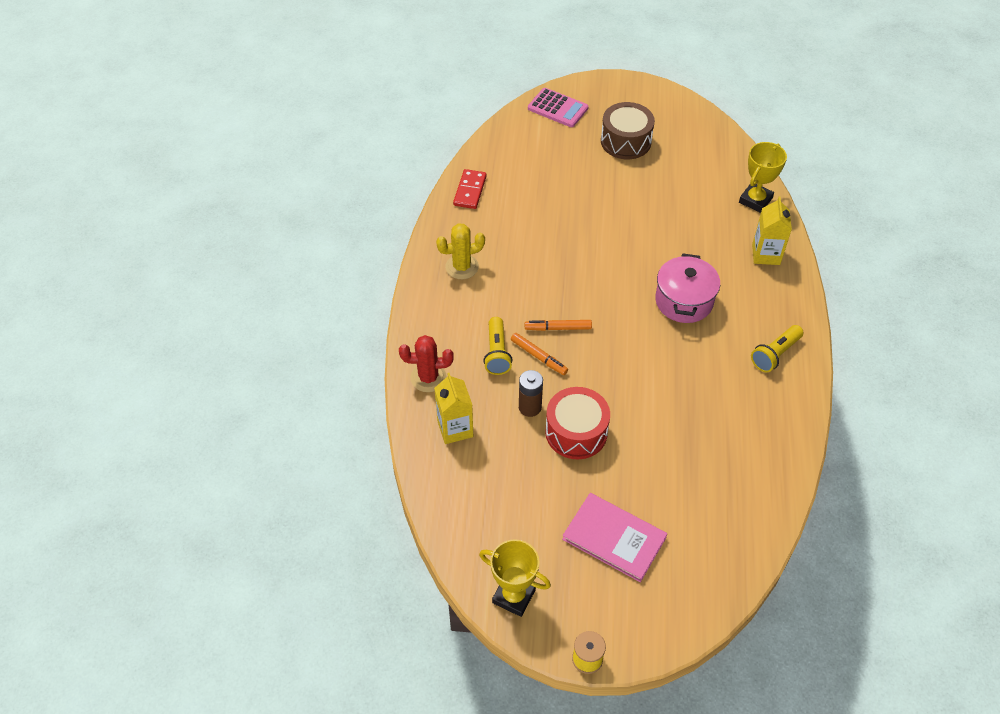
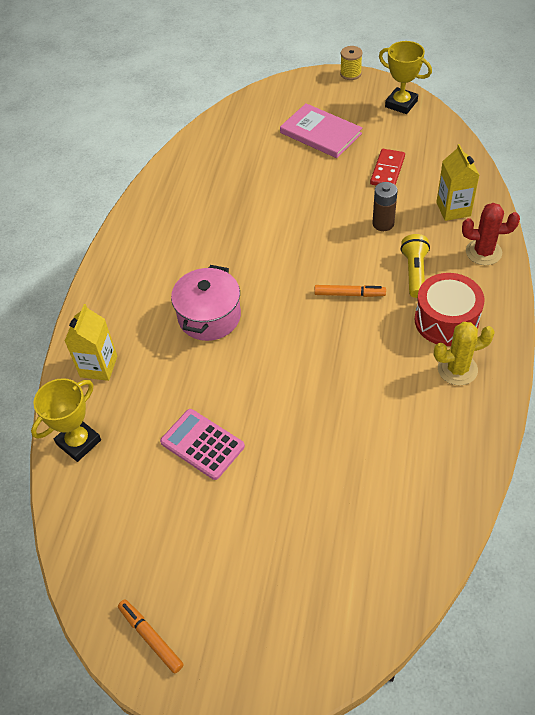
camera: 170 degrees left, 0 degrees up
red domino [453,169,487,209] -> red domino moved to [370,149,405,186]
orange marker [511,333,568,375] -> orange marker moved to [118,599,184,674]
pink calculator [528,88,589,127] -> pink calculator moved to [160,409,245,480]
red drum [545,387,610,459] -> red drum moved to [415,273,484,346]
brown drum [601,102,655,159] -> none
yellow flashlight [751,325,804,372] -> none

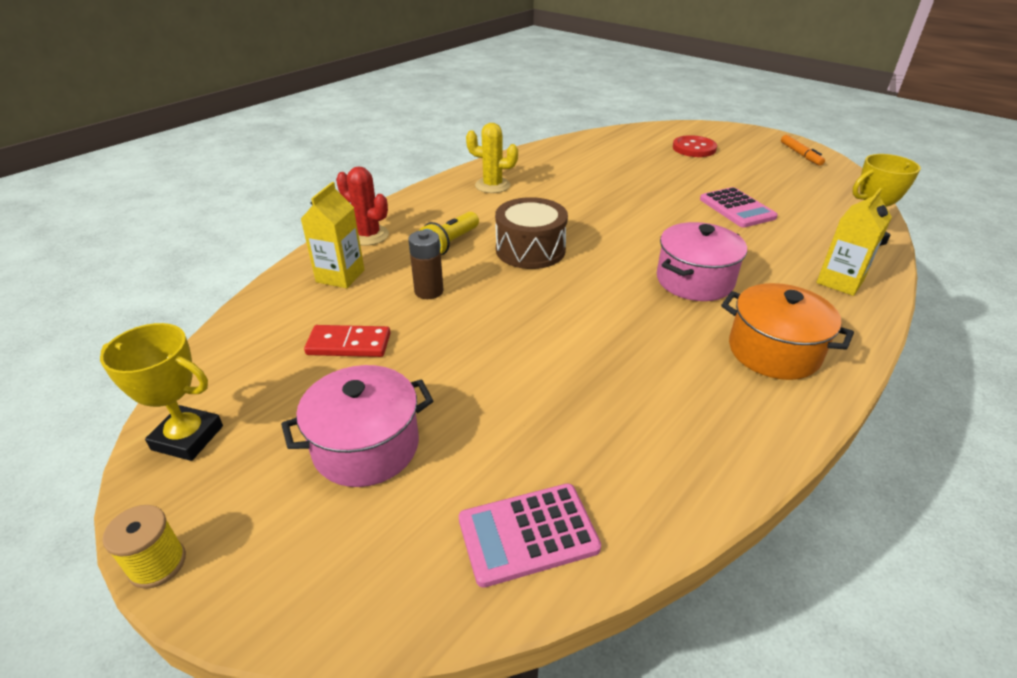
camera: 155 degrees left, 15 degrees down
pink book [280,103,362,158] -> pink pot [281,365,433,487]
orange marker [314,285,386,297] -> brown drum [495,197,568,269]
red domino [370,149,405,186] -> red domino turned 45 degrees clockwise [304,325,390,357]
yellow trophy [379,41,432,114] -> yellow trophy turned 45 degrees counterclockwise [100,323,223,461]
red drum [415,273,484,346] -> none
none -> pink calculator [459,483,601,588]
none -> red button [673,135,717,157]
none -> orange pot [721,283,854,380]

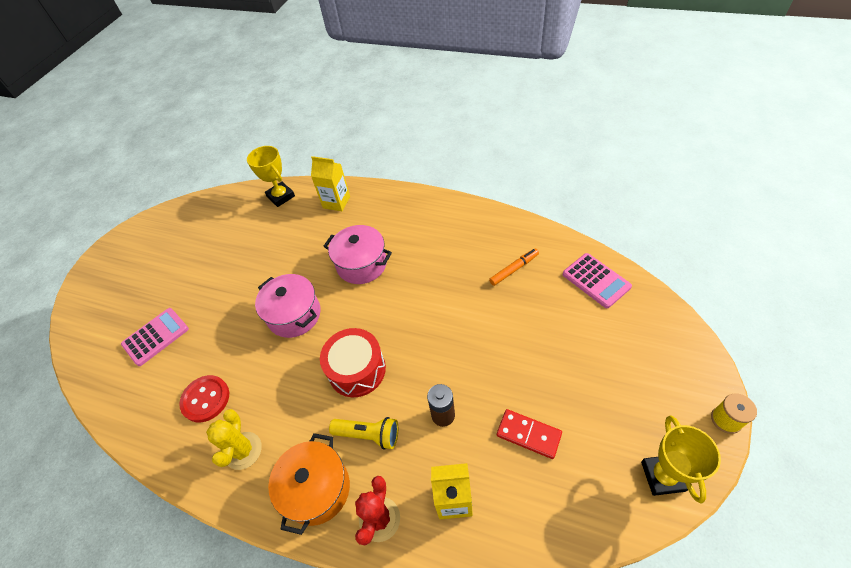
camera: 105 degrees left, 15 degrees up
pink pot [281,365,433,487] -> pink pot moved to [255,274,321,338]
red domino [304,325,390,357] -> red domino turned 45 degrees counterclockwise [497,409,562,459]
brown drum [495,197,568,269] -> red drum [320,328,386,397]
red button [673,135,717,157] -> red button moved to [179,375,229,422]
pink calculator [700,187,778,228] -> pink calculator moved to [121,308,189,366]
orange pot [721,283,854,380] -> orange pot moved to [268,433,350,535]
orange marker [781,135,825,166] -> orange marker moved to [489,248,539,286]

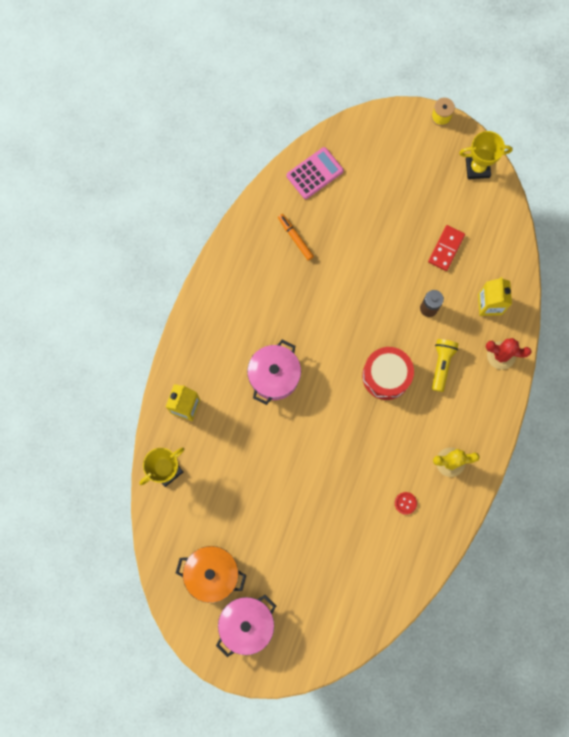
camera: 95 degrees left, 25 degrees up
pink calculator [121,308,189,366] -> none
red button [179,375,229,422] -> red button [395,492,417,515], size x0.56
pink pot [255,274,321,338] -> pink pot moved to [216,595,276,657]
orange pot [268,433,350,535] -> orange pot moved to [176,546,246,603]

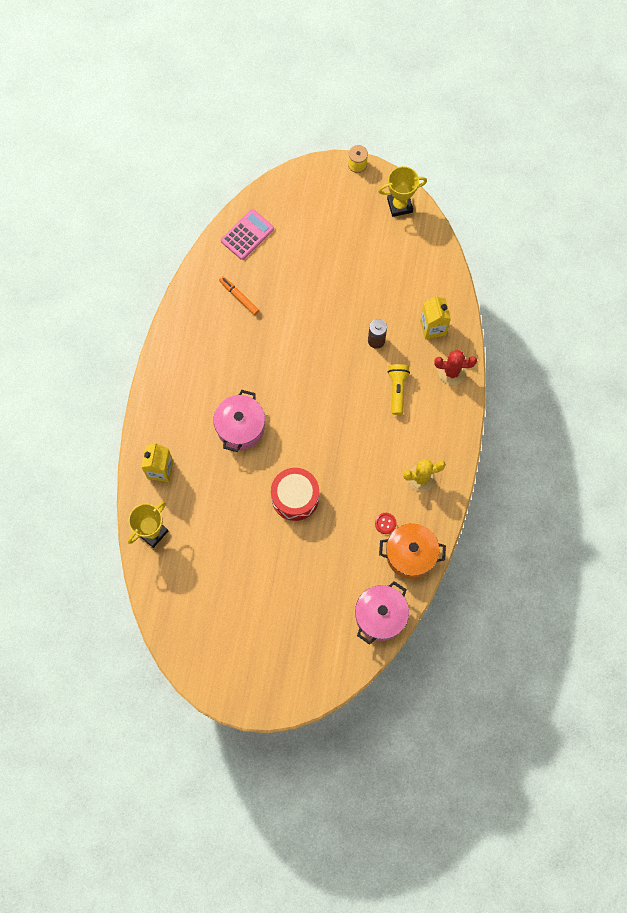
camera: 10 degrees left, 5 degrees down
orange pot [176,546,246,603] -> orange pot moved to [379,524,446,579]
pink pot [216,595,276,657] -> pink pot moved to [355,581,409,645]
red drum [362,347,414,400] -> red drum moved to [271,468,319,521]
red domino [428,225,465,271] -> none

